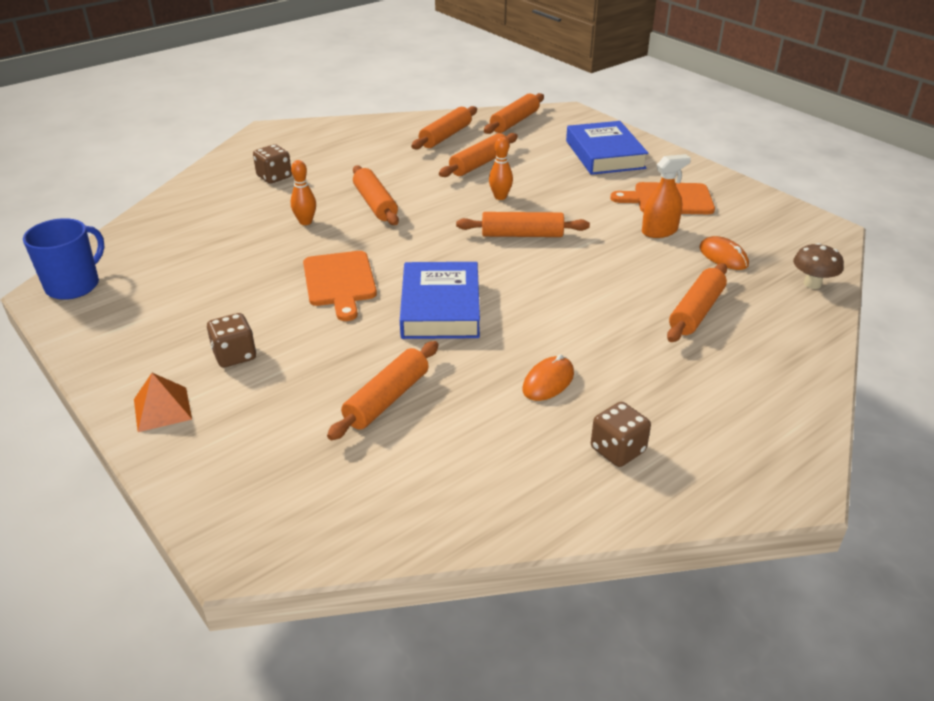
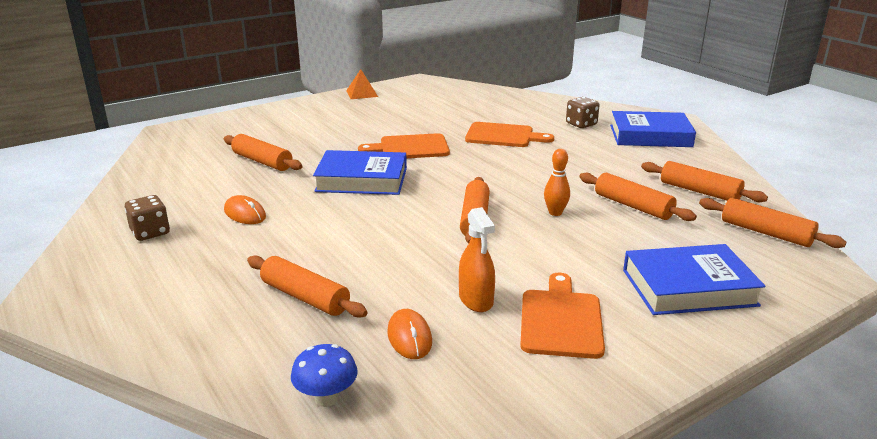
camera: 95 degrees right, 10 degrees down
blue mug [23,218,104,300] -> none
orange pyramid [134,373,192,432] -> orange pyramid moved to [346,69,378,99]
brown dice [207,313,256,368] -> none
orange bowling pin [291,160,316,225] -> orange cutting board [465,122,554,147]
orange rolling pin [353,165,399,225] -> none
orange mouse [699,236,749,270] -> orange mouse turned 75 degrees counterclockwise [387,309,432,359]
brown mushroom [793,243,844,289] -> blue mushroom [291,344,358,407]
none -> blue book [610,111,696,147]

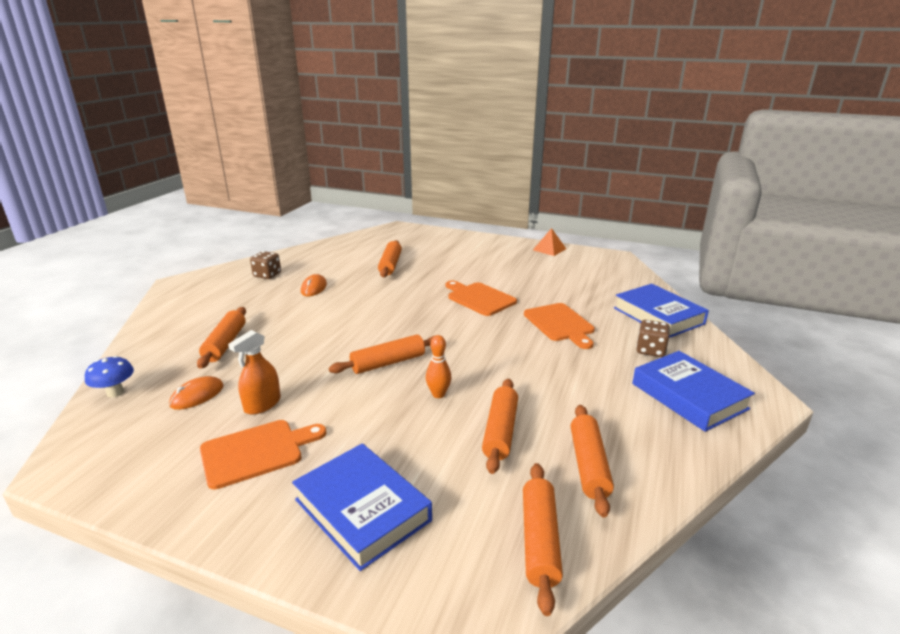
camera: 55 degrees right, 0 degrees up
blue book [313,150,407,195] -> blue book moved to [614,284,709,338]

